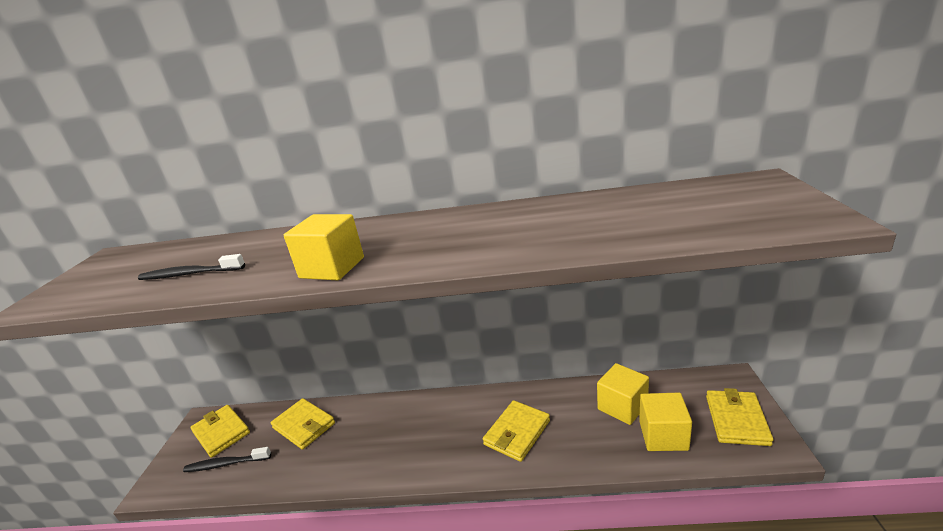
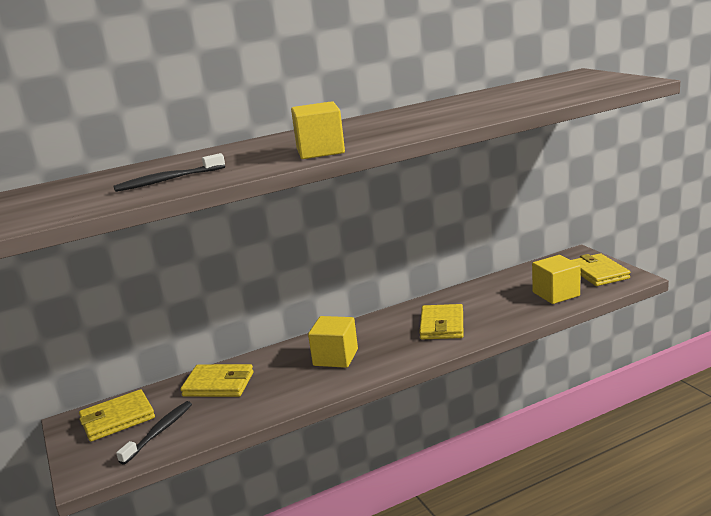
camera: 30 degrees left, 5 degrees down
black toothbrush [183,447,271,472] -> black toothbrush turned 150 degrees clockwise [116,401,192,465]
yellow wallet [190,405,250,458] -> yellow wallet turned 45 degrees counterclockwise [79,389,155,442]
yellow cube [597,363,649,425] -> yellow cube moved to [308,316,358,368]

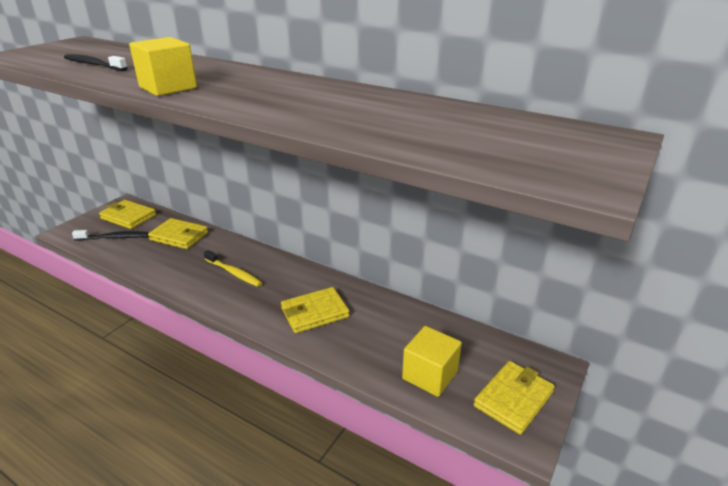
camera: 55 degrees right, 10 degrees up
yellow wallet [180,364,254,397] -> yellow wallet turned 45 degrees counterclockwise [148,218,208,249]
yellow cube [308,316,358,368] -> yellow toothbrush [204,250,262,287]

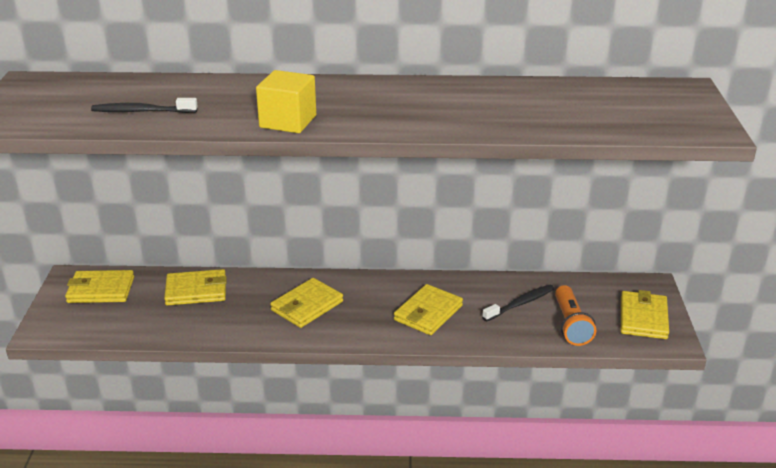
camera: 30 degrees left, 0 degrees up
black toothbrush [72,230,149,240] -> black toothbrush moved to [482,285,554,321]
yellow toothbrush [204,250,262,287] -> yellow wallet [270,278,343,328]
yellow cube [402,326,462,397] -> orange flashlight [555,285,596,346]

